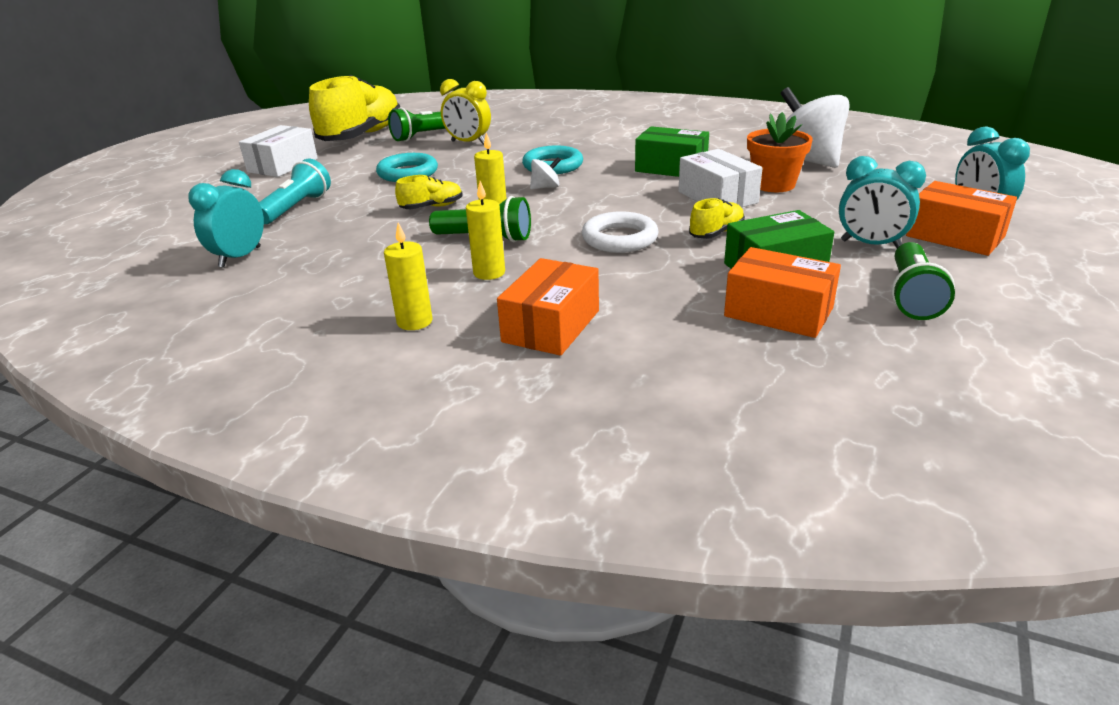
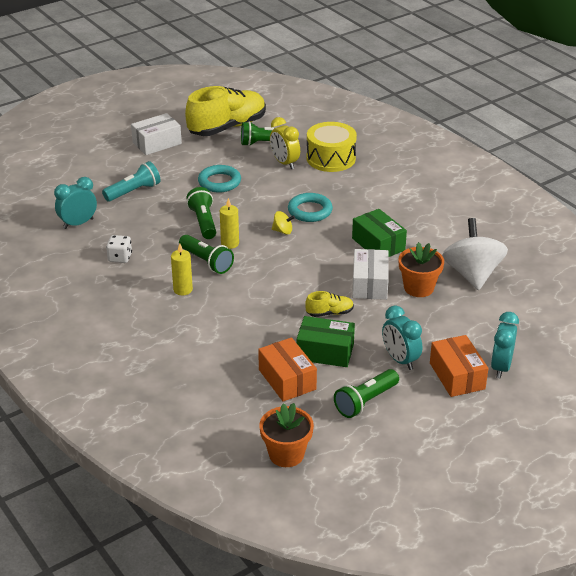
camera: 30 degrees right, 5 degrees up
yellow candle [384,223,433,330] -> none
yellow shoe [395,175,463,209] -> green flashlight [186,187,216,239]
orange box [497,258,599,356] -> none
white spinning top [530,157,561,189] -> yellow spinning top [272,211,295,235]
white ring [582,211,659,253] -> none
none -> white dice [106,235,132,263]
none -> orange flower pot [259,403,314,467]
none -> yellow drum [307,122,357,172]

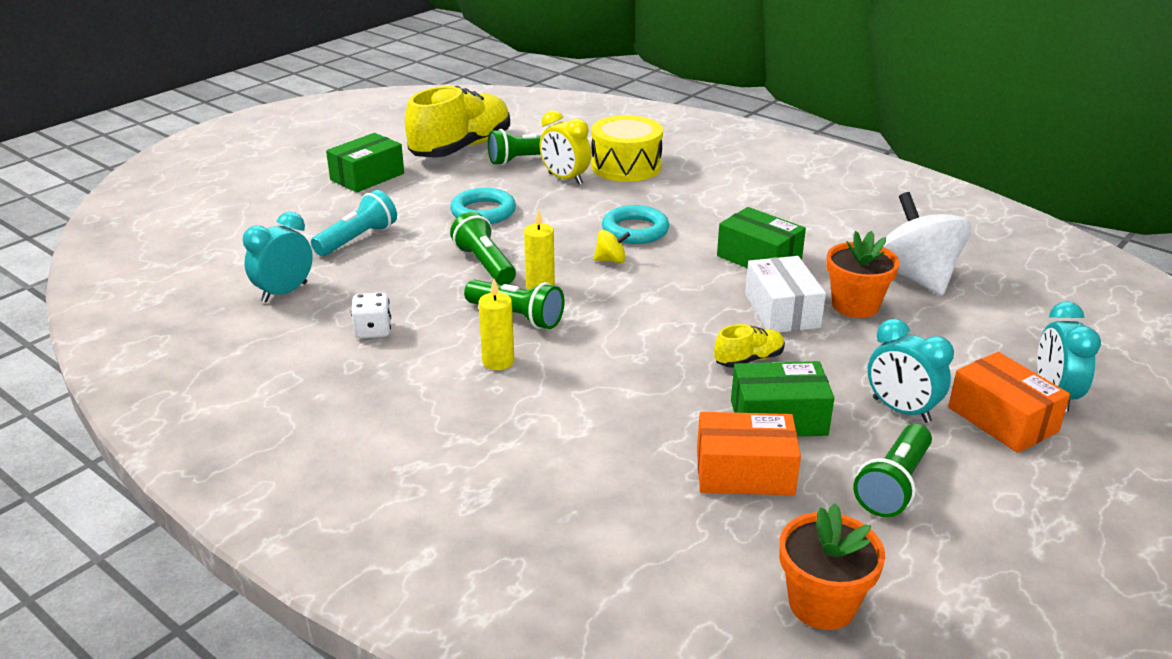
camera: 15 degrees left, 5 degrees down
white box [131,113,182,155] -> green box [326,133,404,193]
orange box [258,338,317,402] -> orange box turned 45 degrees counterclockwise [697,412,801,495]

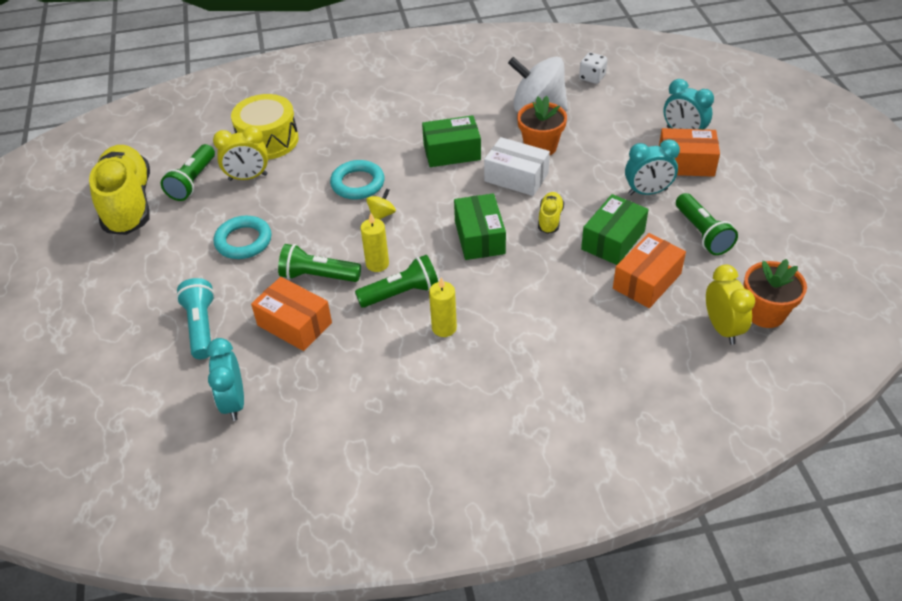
camera: 50 degrees left, 15 degrees up
green box [326,133,404,193] -> green box moved to [454,194,506,260]
white dice [351,292,391,339] -> white dice moved to [579,52,607,84]
none -> orange box [251,277,332,351]
none -> yellow clock [706,265,755,345]

